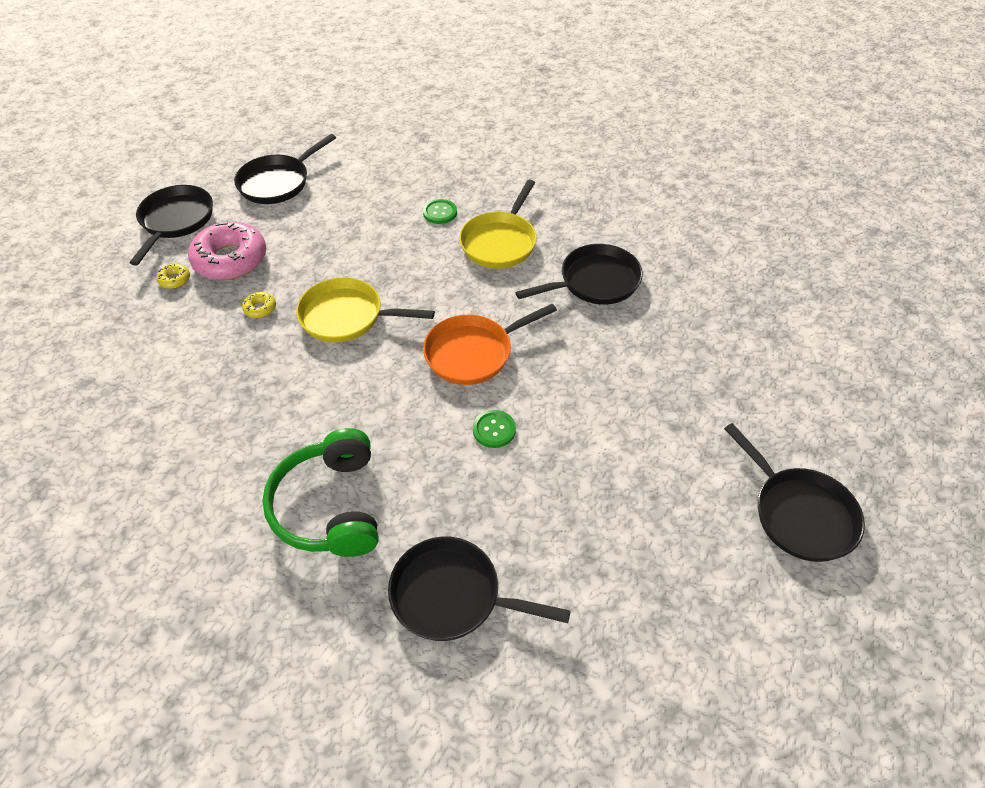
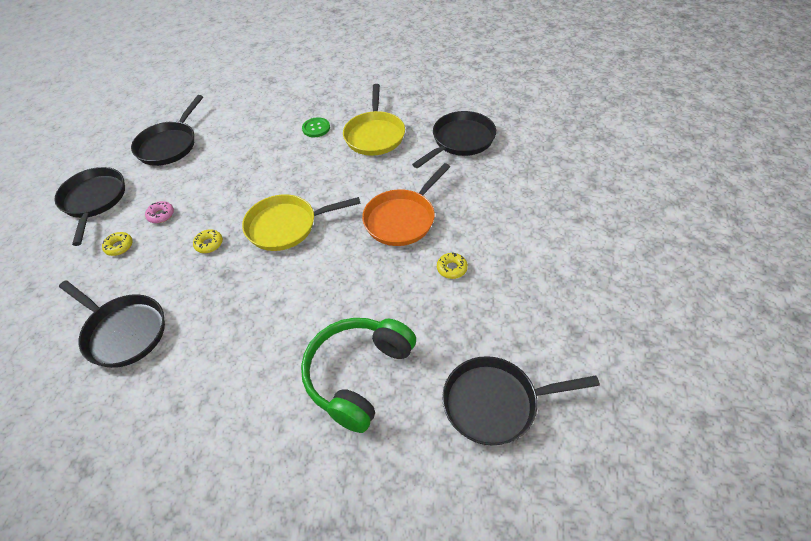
camera: 20 degrees left, 0 degrees up
pink donut [188,221,266,280] -> pink donut [145,201,174,223], size x0.42
green headphones [262,428,379,557] -> green headphones turned 60 degrees clockwise [301,318,416,433]
green button [473,410,516,448] -> yellow donut [437,252,468,279]
black pan [724,423,865,562] -> black pan moved to [59,280,165,368]

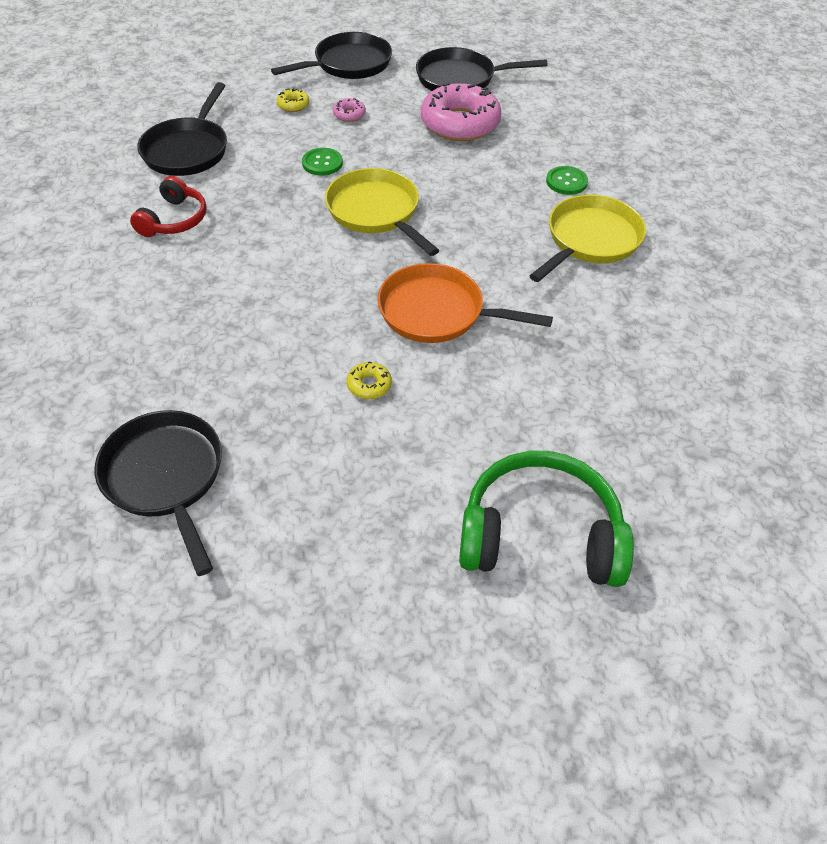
camera: 65 degrees right, 0 degrees up
yellow donut [193,229,223,253] -> green button [302,148,343,176]
green headphones [301,318,416,433] -> green headphones moved to [459,451,634,587]
yellow pan [343,84,405,156] -> yellow pan turned 150 degrees clockwise [529,195,646,282]
black pan [412,111,496,168] -> none
none -> red headphones [130,176,207,237]
none -> pink donut [421,83,501,141]

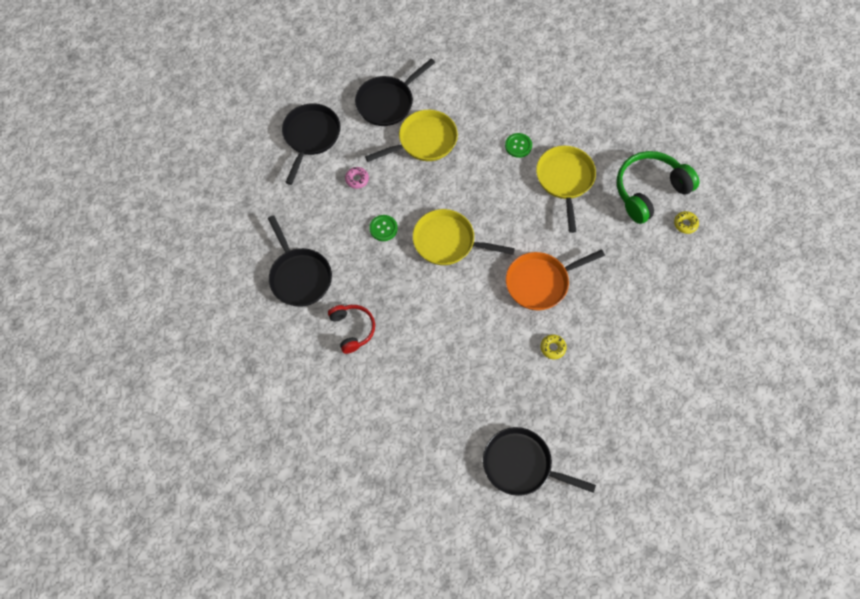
camera: 40 degrees left, 15 degrees up
yellow donut [277,88,309,112] -> yellow donut moved to [674,211,699,234]
pink donut [421,83,501,141] -> yellow pan [365,110,458,162]
green headphones [459,451,634,587] -> green headphones moved to [617,151,699,224]

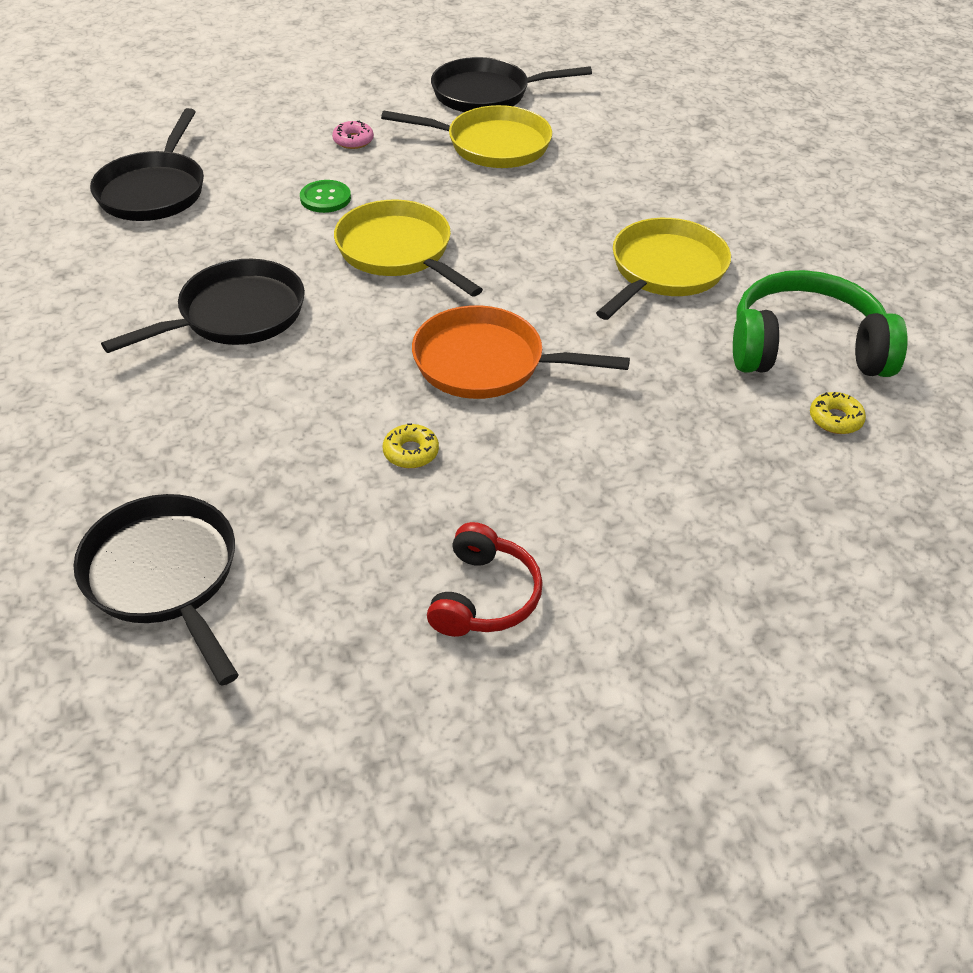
camera: 35 degrees right, 20 degrees down
black pan [282,103,341,185] -> black pan moved to [101,259,305,353]
red headphones [328,305,375,354] -> red headphones moved to [427,522,543,637]
green button [505,133,532,158] -> none

